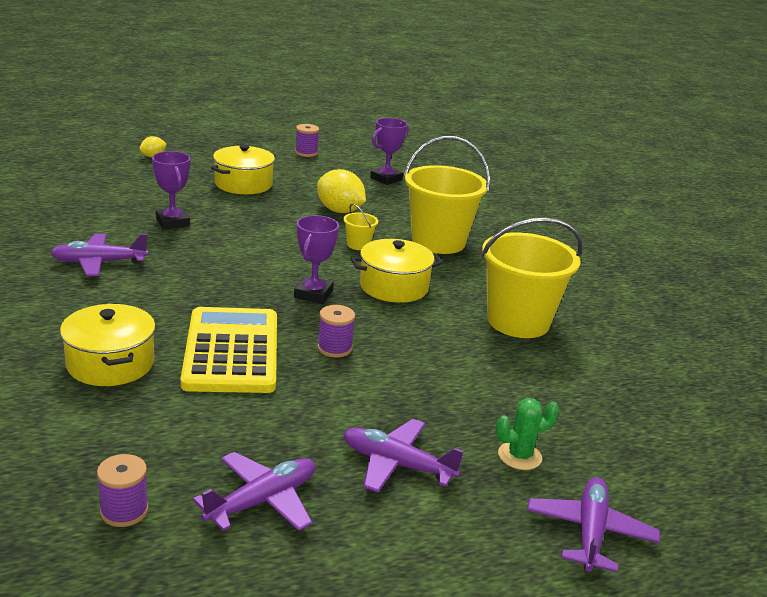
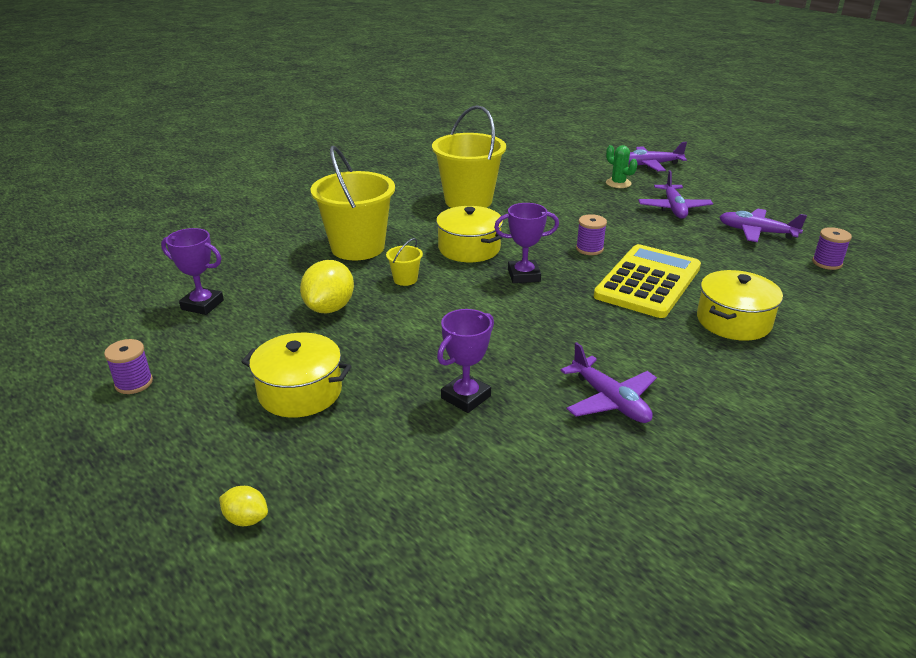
camera: 110 degrees left, 5 degrees up
yellow calculator [181,307,277,393] -> yellow calculator turned 150 degrees clockwise [594,244,701,318]

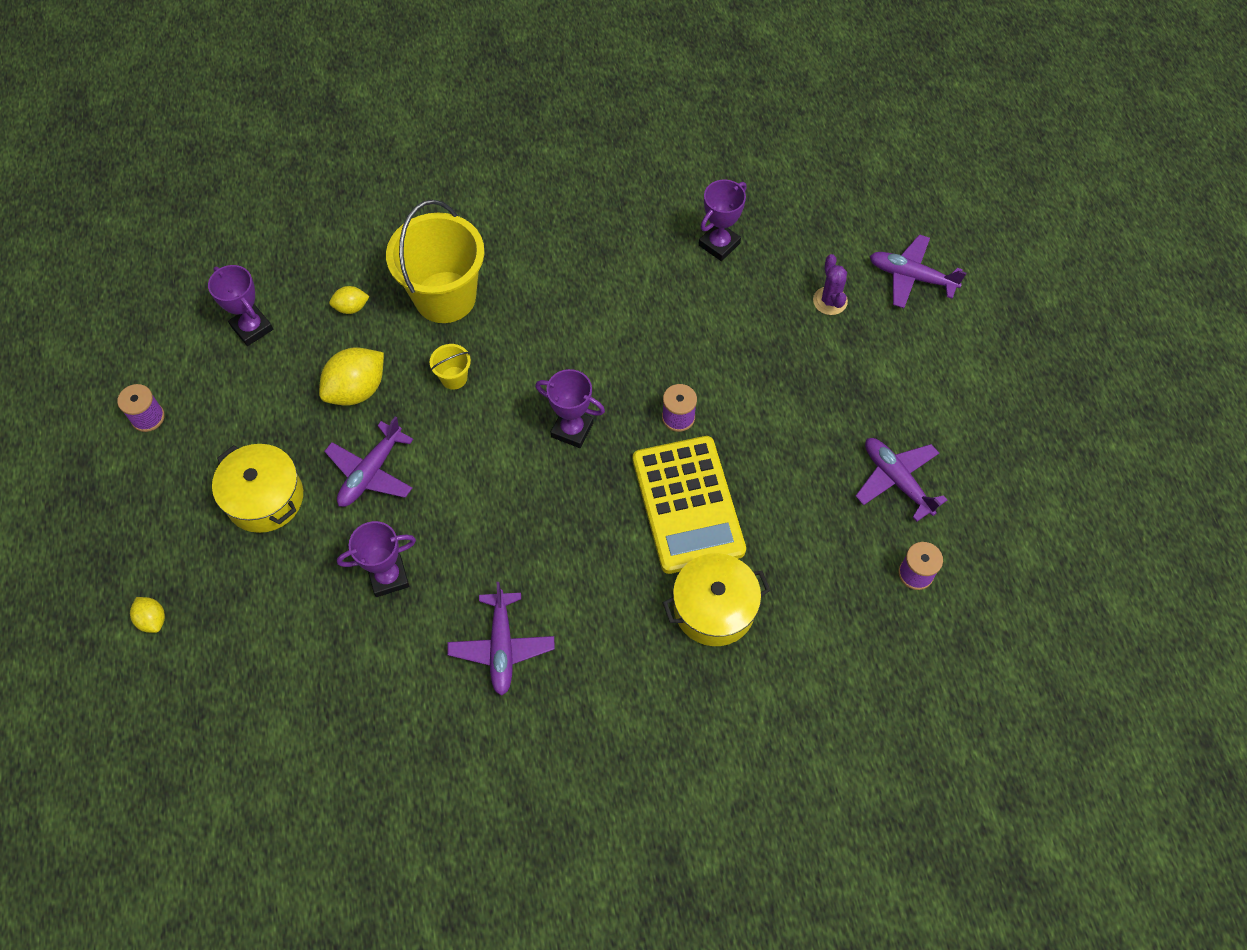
camera: 30 degrees right, 30 degrees up
yellow bucket [432,105,506,208] -> none
yellow pot [436,206,503,262] -> none
yellow calculator [594,244,701,318] -> yellow calculator turned 105 degrees clockwise [633,436,746,574]
green cactus [606,145,637,188] -> purple cactus [813,254,848,315]
purple plane [638,170,713,219] -> purple plane moved to [324,417,413,507]
none -> yellow lemon [329,286,370,314]
none -> purple trophy [699,179,747,261]

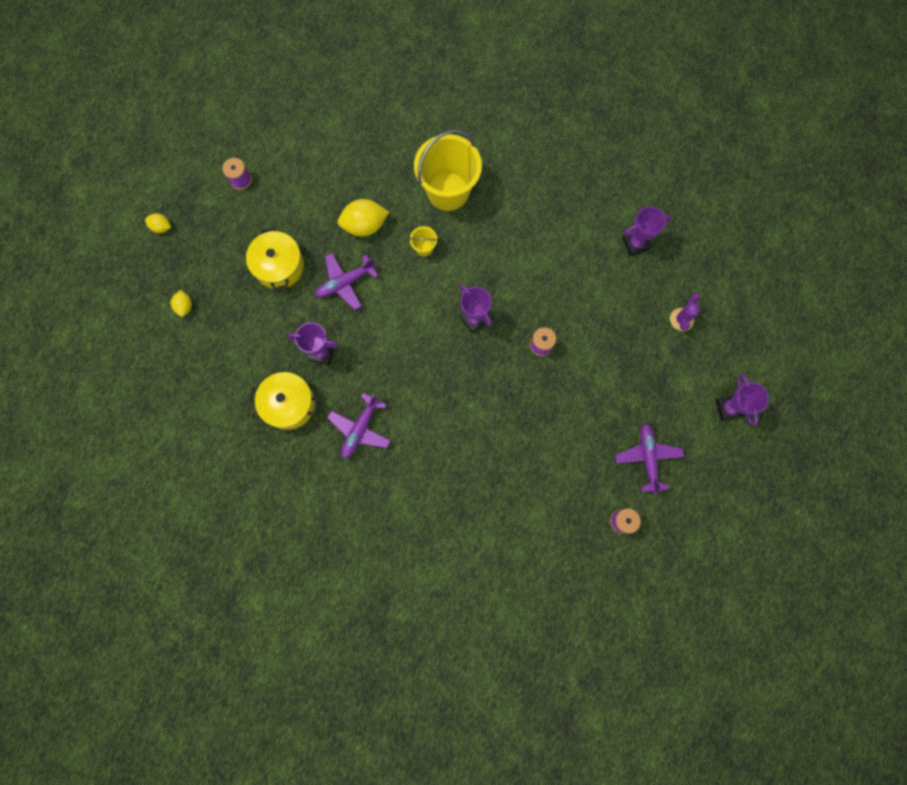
camera: 30 degrees right, 15 degrees up
purple trophy [208,265,273,346] -> purple trophy moved to [716,375,769,426]
yellow lemon [329,286,370,314] -> yellow lemon moved to [145,213,171,233]
yellow calculator [633,436,746,574] -> none
yellow pot [663,553,771,646] -> yellow pot moved to [249,372,319,430]
purple plane [870,234,966,308] -> none

